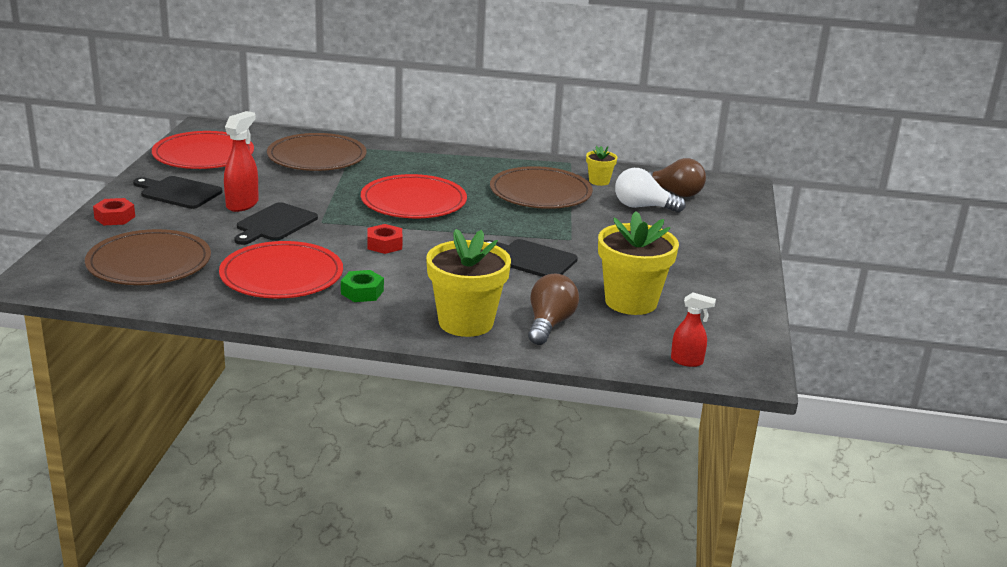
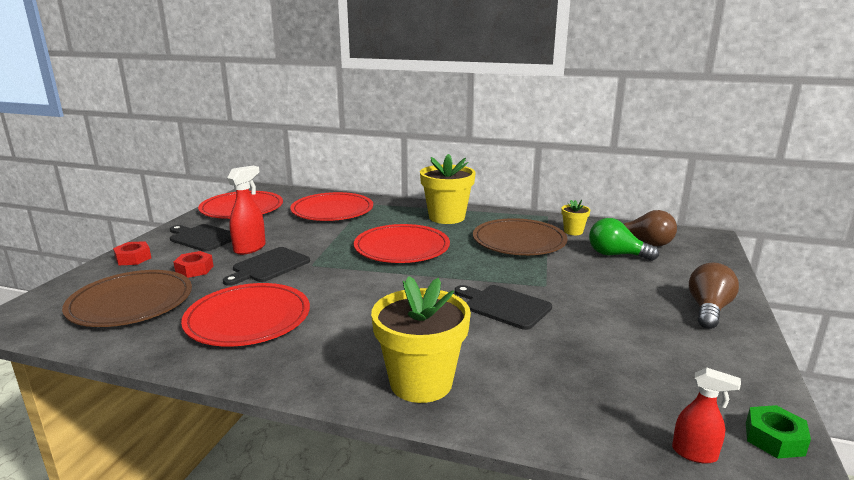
camera: 10 degrees right, 5 degrees down
brown plate [267,133,367,171] -> red plate [290,192,373,221]
green nut [341,270,384,302] -> green nut moved to [746,405,811,459]
red nut [367,224,402,254] -> red nut moved to [173,251,214,278]
brown light bulb [528,273,579,345] -> brown light bulb moved to [689,263,739,329]
yellow flower pot [598,211,679,315] -> yellow flower pot moved to [420,154,476,224]
white light bulb [615,168,686,213] -> green light bulb [589,218,659,261]

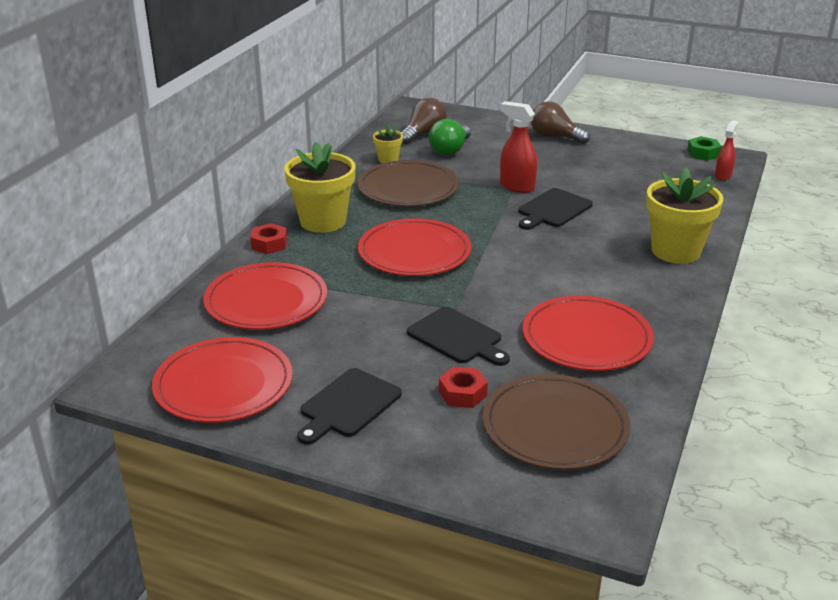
camera: 85 degrees left, 10 degrees up
red nut [113,241,151,265] -> red nut moved to [250,223,288,254]
red spray bottle [227,166,266,255] -> red spray bottle moved to [500,101,537,193]

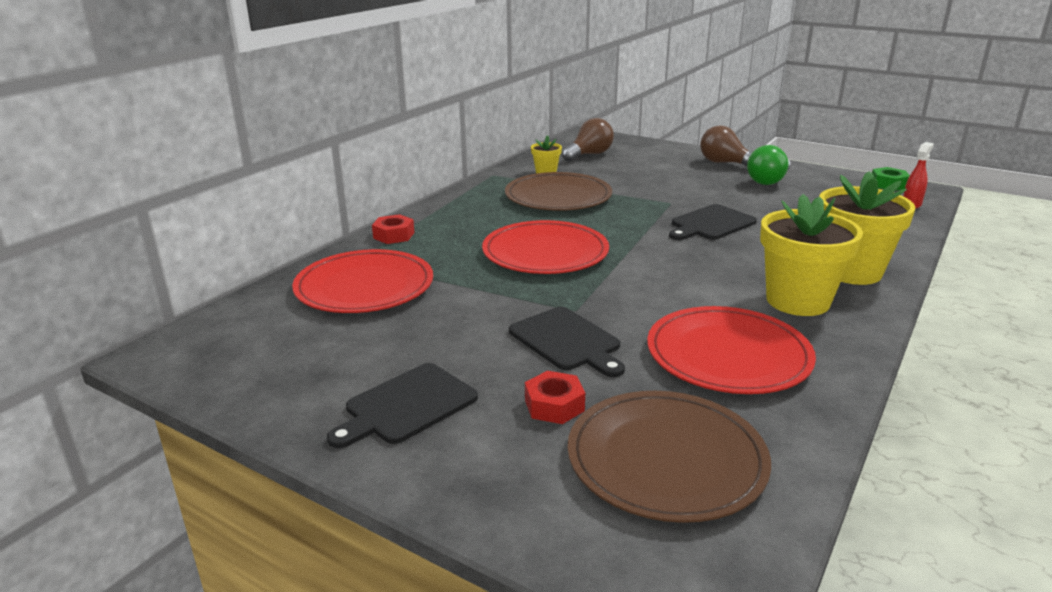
camera: 10 degrees right, 5 degrees down
red plate [152,337,293,423] -> none
yellow flower pot [284,142,356,233] -> yellow flower pot moved to [760,194,863,316]
green light bulb [429,119,471,156] -> green light bulb moved to [747,145,790,185]
red spray bottle [500,101,537,193] -> none

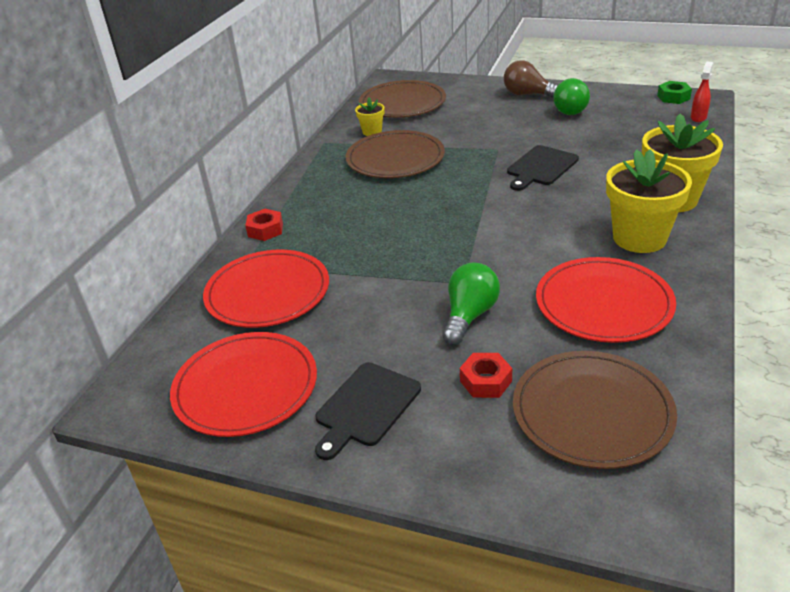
camera: 10 degrees left, 10 degrees up
red plate [482,220,609,274] -> red plate moved to [170,332,317,437]
black cutting board [509,307,625,377] -> green light bulb [443,263,500,345]
brown light bulb [562,118,614,162] -> brown plate [359,80,446,118]

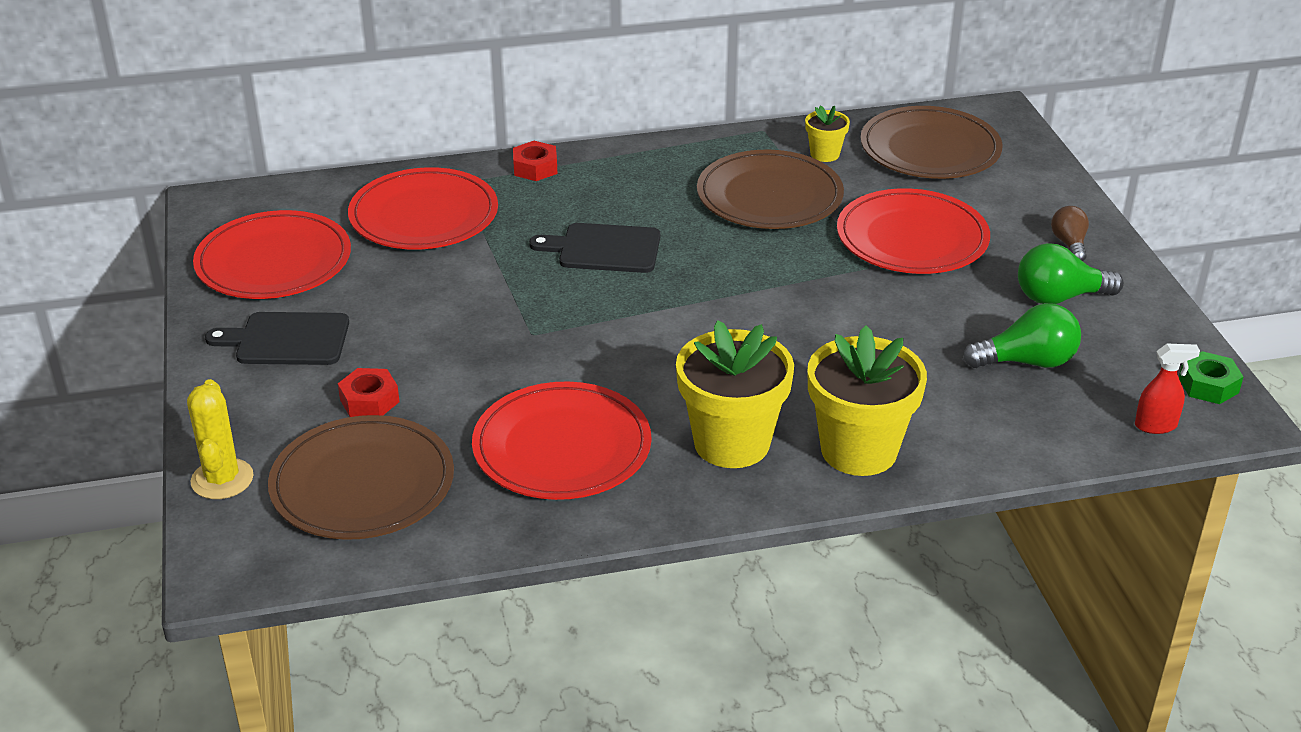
camera: 55 degrees right, 0 degrees up
green light bulb [443,263,500,345] -> green light bulb moved to [963,303,1081,368]
brown light bulb [504,60,558,98] -> brown light bulb [1051,206,1089,261], size x0.63
black cutting board [507,145,579,191] -> black cutting board moved to [529,223,660,273]
none -> yellow cactus [187,379,254,499]
none -> red plate [837,188,990,274]

